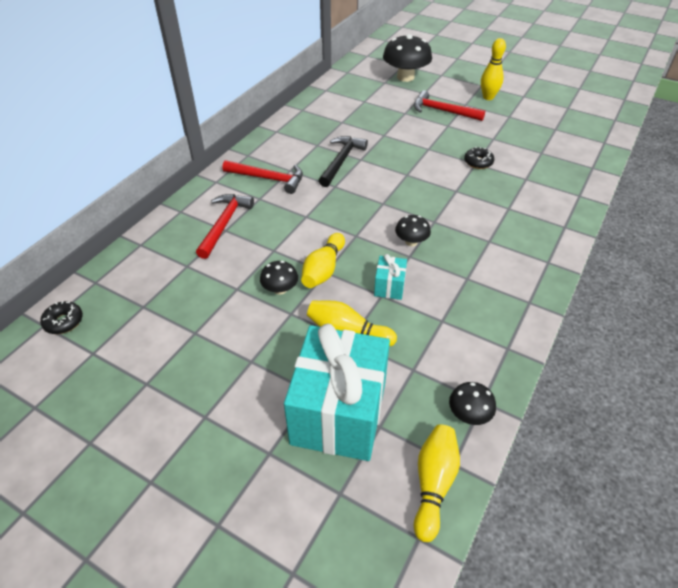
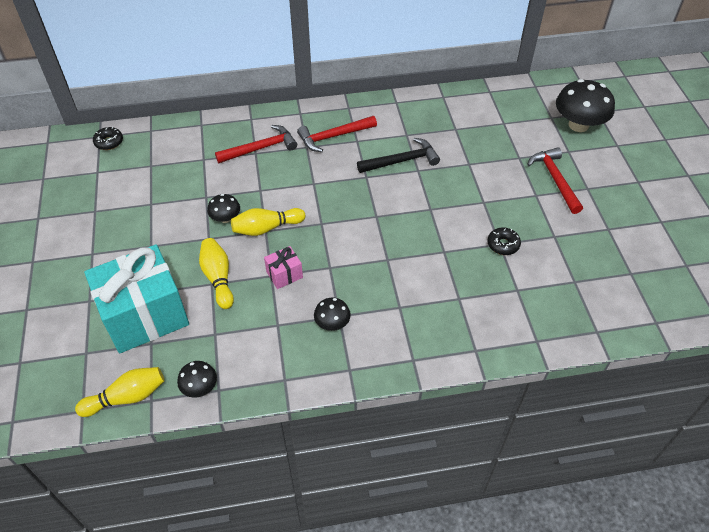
camera: 50 degrees right, 5 degrees up
red hammer [222,160,303,194] -> red hammer turned 90 degrees clockwise [297,116,377,152]
turquoise gift [374,254,407,300] -> pink gift [264,246,303,289]
black mushroom [395,215,431,246] -> black mushroom moved to [314,298,351,331]
yellow bowling pin [481,38,506,100] -> none

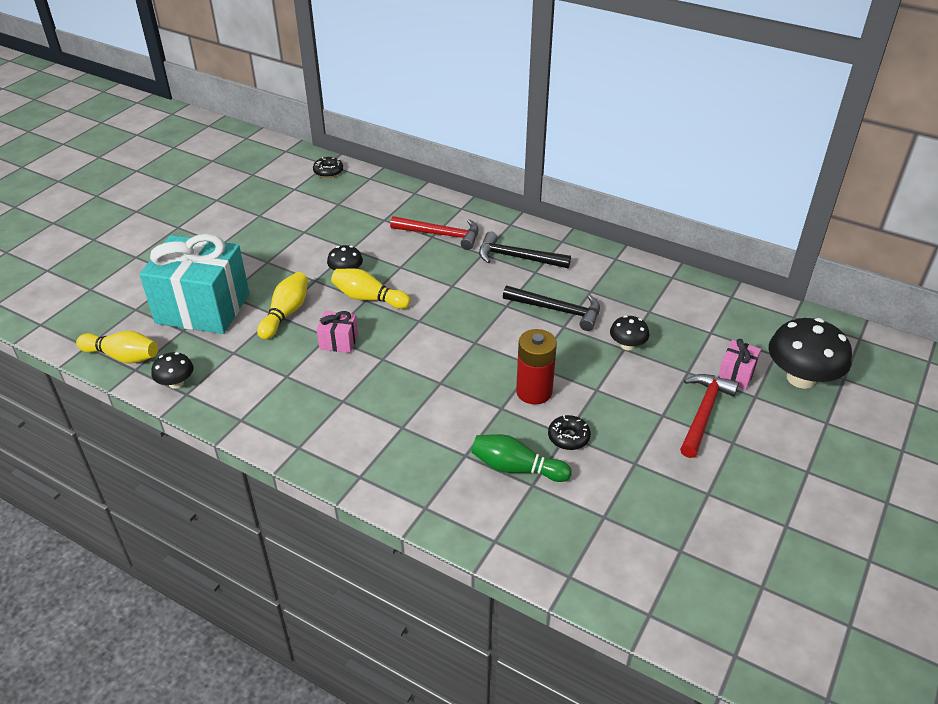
camera: 40 degrees right, 10 degrees down
red hammer [297,116,377,152] -> black hammer [479,231,571,268]
black mushroom [314,298,351,331] -> black mushroom moved to [610,316,649,350]
none -> green bowling pin [471,434,572,482]
none -> red battery [516,329,557,405]
none -> pink gift [718,339,761,390]

